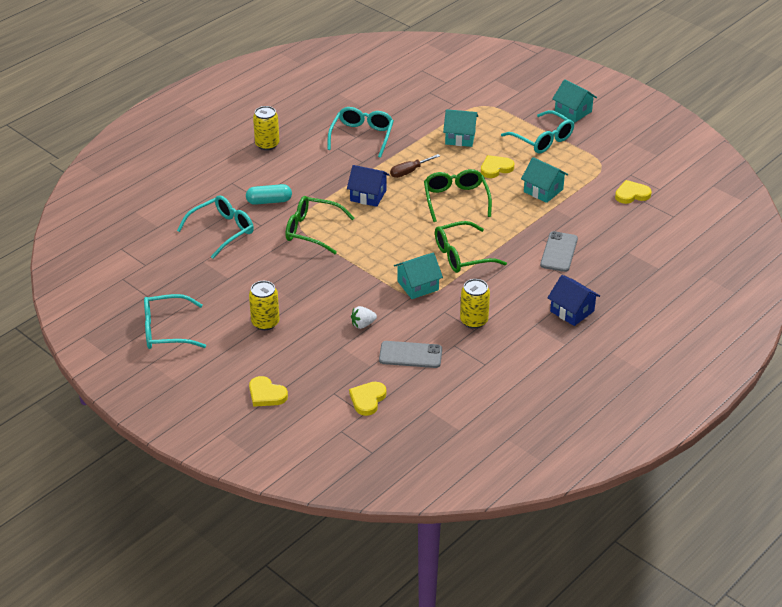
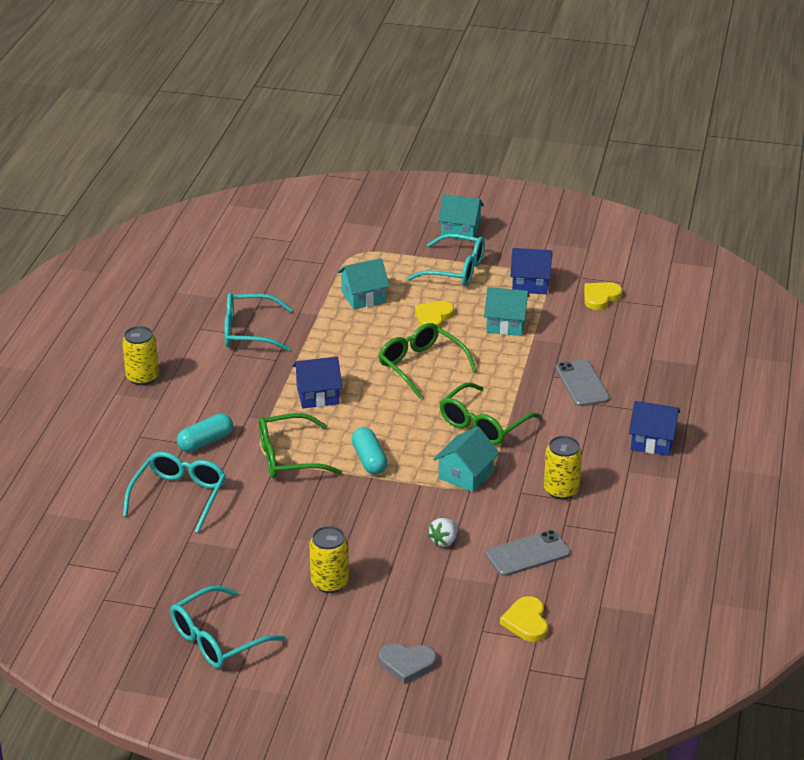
camera: 30 degrees left, 5 degrees down
yellow heart [249,376,288,407] -> grey heart [379,643,437,684]
turquoise glasses [327,107,394,158] -> turquoise glasses turned 75 degrees counterclockwise [224,293,293,352]
brown screwdriver [390,154,440,178] -> none
none -> turquoise capsule [352,427,387,475]
none -> blue house [510,248,552,294]

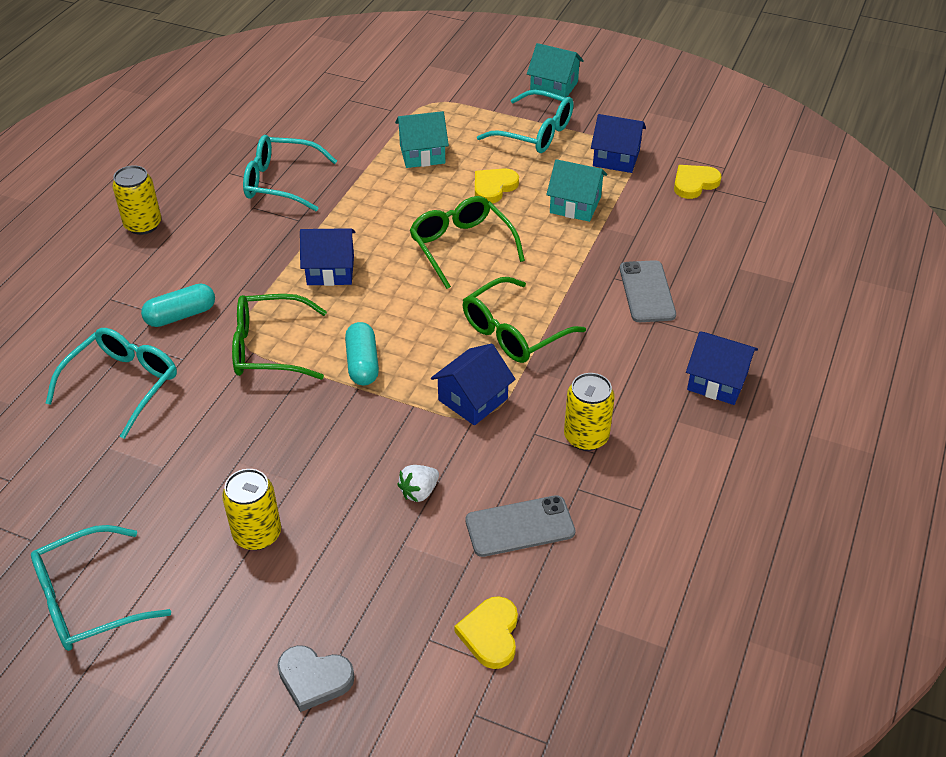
camera: 10 degrees right, 10 degrees up
turquoise house [433,426,500,492] -> blue house [431,343,516,425]

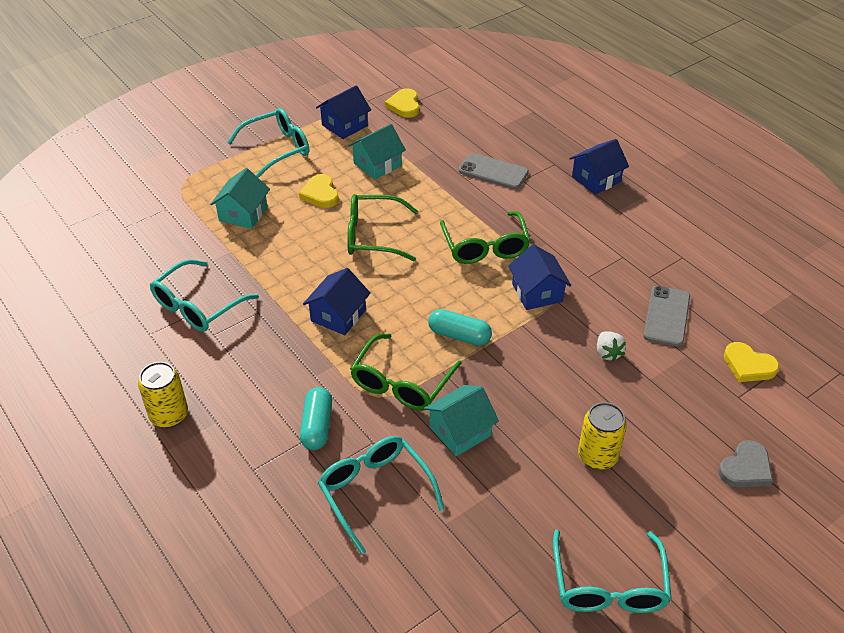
camera: 60 degrees left, 0 degrees up
turquoise house [527,43,584,98] -> turquoise house moved to [424,385,499,456]
yellow can [564,373,615,451] -> none

